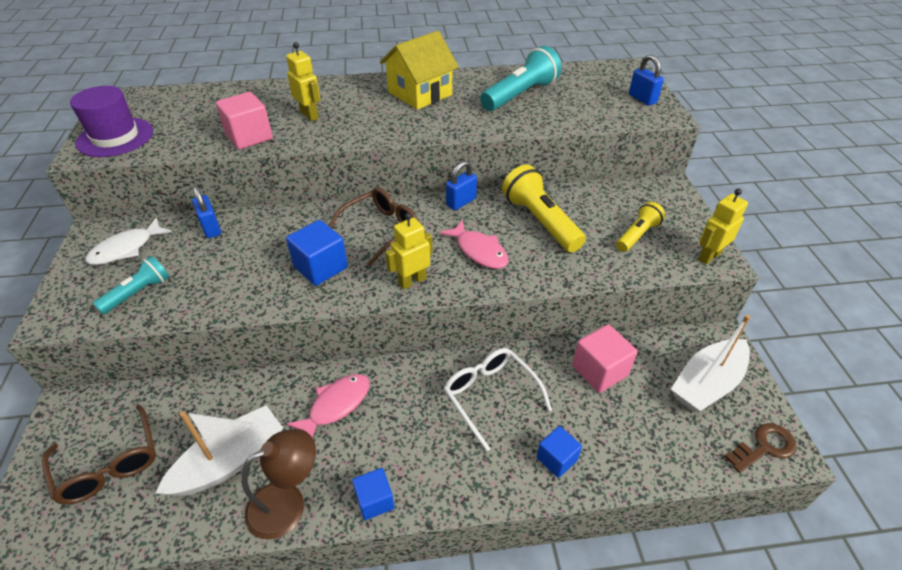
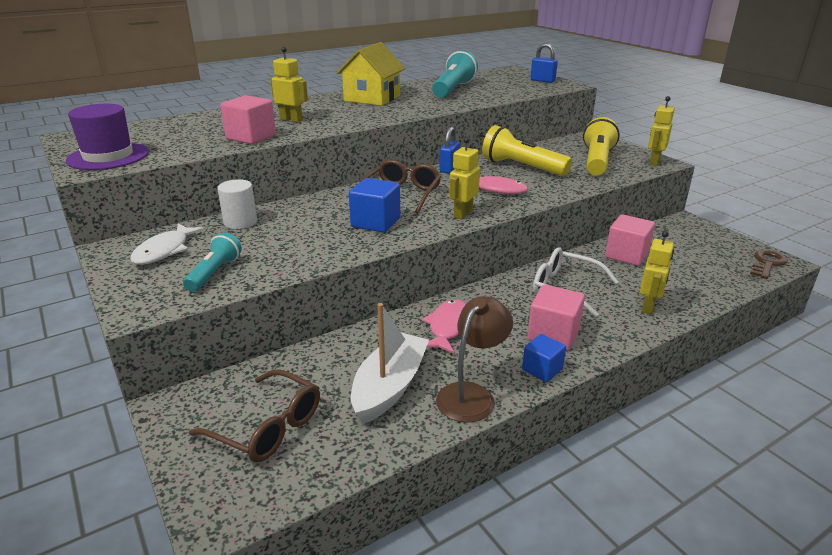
camera: 25 degrees left, 15 degrees down
blue padlock [192,186,221,238] -> white cylinder [217,179,257,229]
blue cube [537,426,582,478] -> yellow robot [640,231,674,314]
yellow flashlight [616,202,665,252] -> yellow flashlight [583,117,620,175], size x1.66
white boat [671,315,750,412] -> none
none -> pink cube [527,285,585,350]

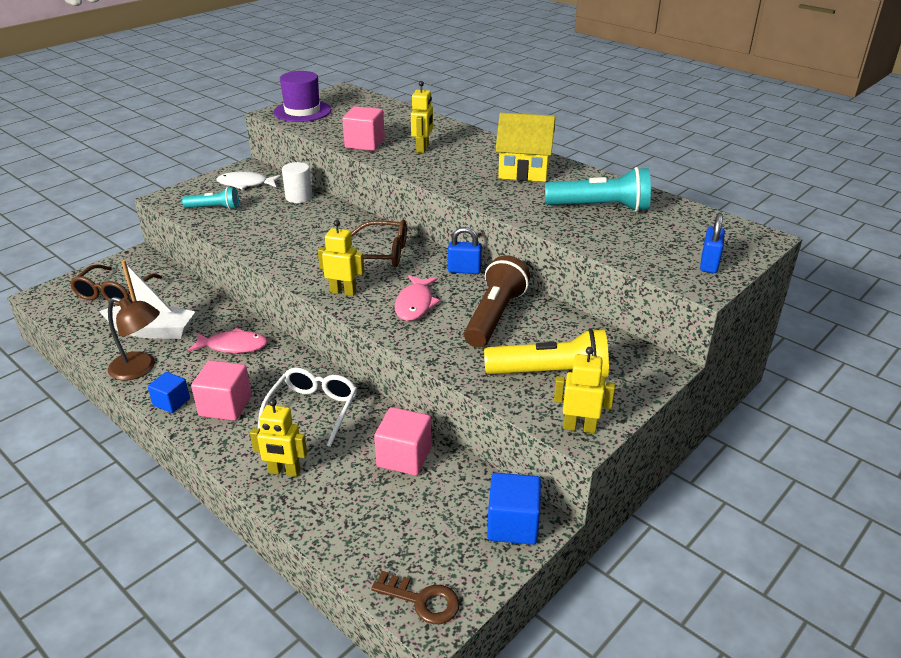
camera: 75 degrees right, 5 degrees up
blue cube [349,178,400,233] -> blue cube moved to [487,473,541,545]
yellow flashlight [482,125,572,176] -> brown flashlight [464,255,530,348]

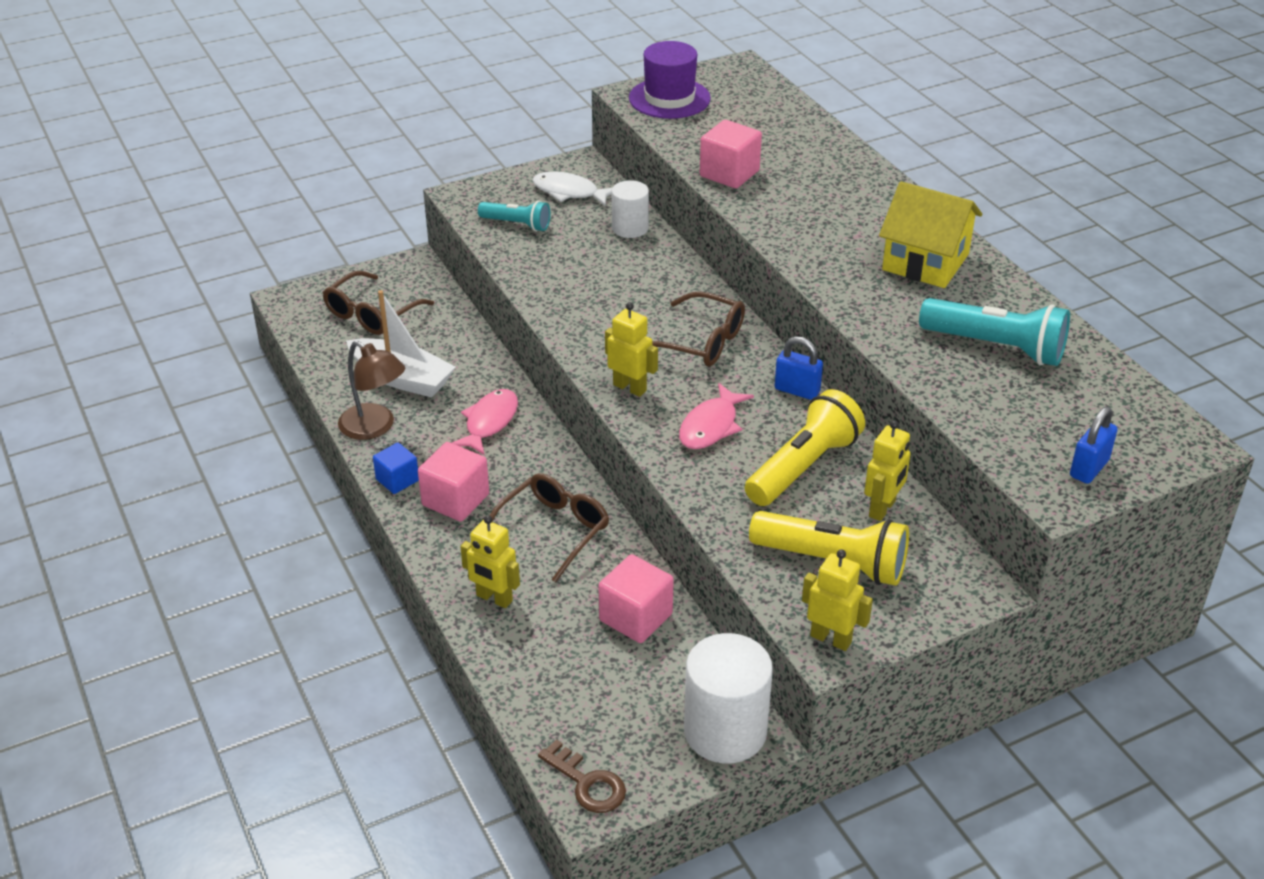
camera: 20 degrees right, 5 degrees up
pink fish [188,328,268,353] -> pink fish turned 90 degrees counterclockwise [452,389,518,455]
white glasses [258,367,357,447] -> brown glasses [490,473,609,582]
yellow robot [411,81,433,153] -> yellow robot moved to [864,420,911,521]
brown flashlight [464,255,530,348] -> yellow flashlight [745,389,865,506]
blue cube [487,473,541,545] -> white cylinder [684,633,773,763]

